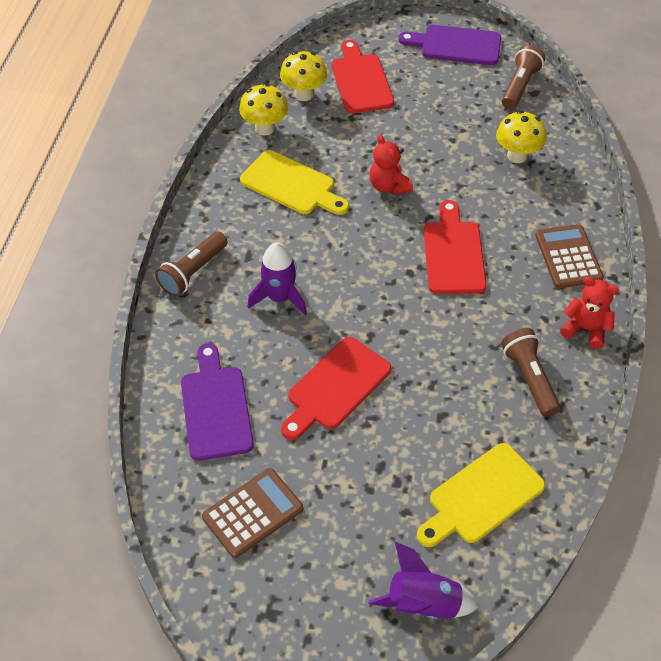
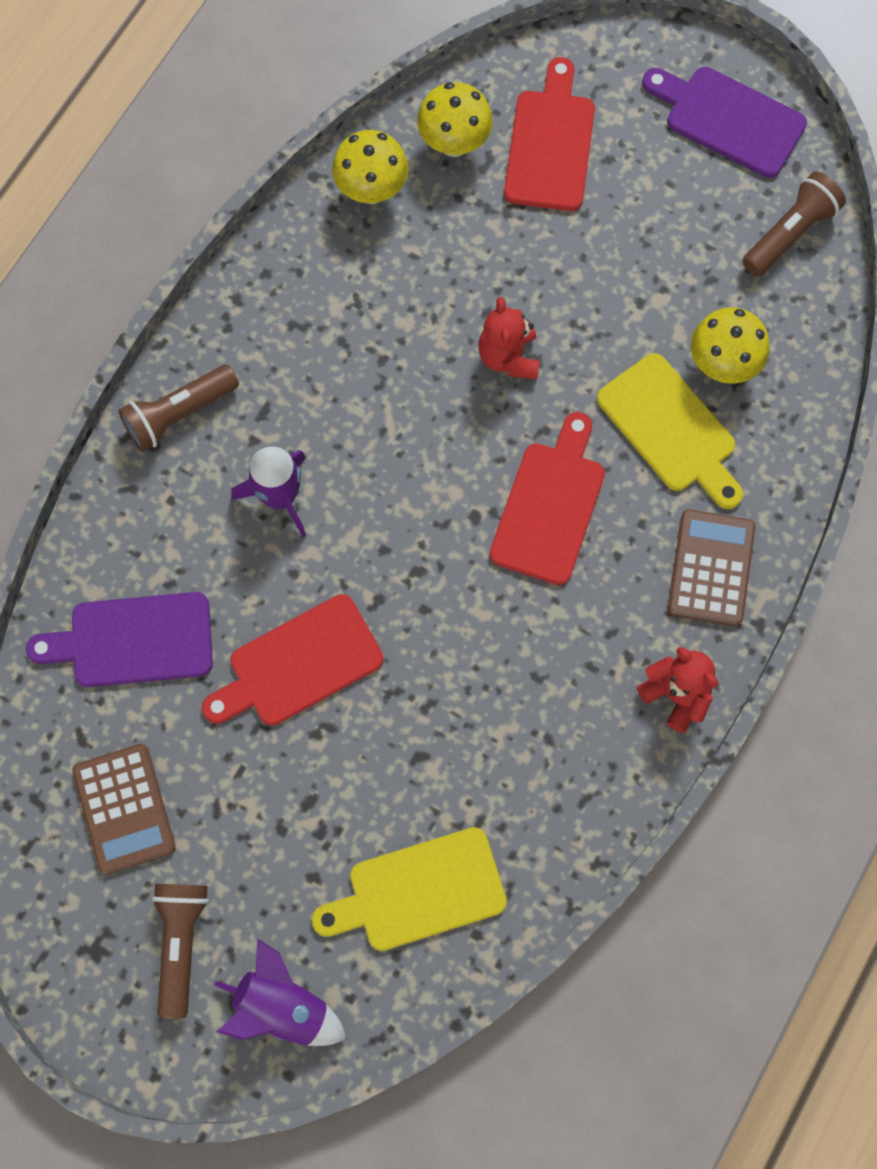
camera: 20 degrees right, 20 degrees up
purple cutting board [181,343,254,461] -> purple cutting board turned 105 degrees counterclockwise [26,592,213,687]
brown calculator [202,468,303,558] -> brown calculator turned 90 degrees clockwise [72,744,176,875]
yellow cutting board [240,150,349,215] -> yellow cutting board moved to [597,353,743,509]
brown flashlight [501,328,560,417] -> brown flashlight moved to [152,884,209,1019]

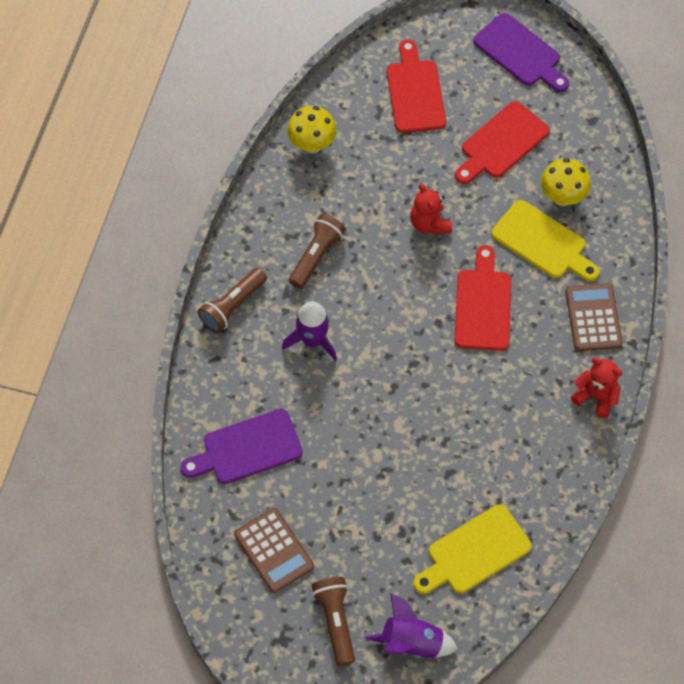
camera: 15 degrees left, 10 degrees down
red cutting board [202,594,384,726] -> red cutting board moved to [455,101,550,184]
yellow mushroom [417,82,493,157] -> none
purple cutting board [642,67,807,178] -> purple cutting board turned 150 degrees counterclockwise [473,13,569,92]
brown flashlight [742,171,846,276] -> brown flashlight moved to [289,214,346,289]

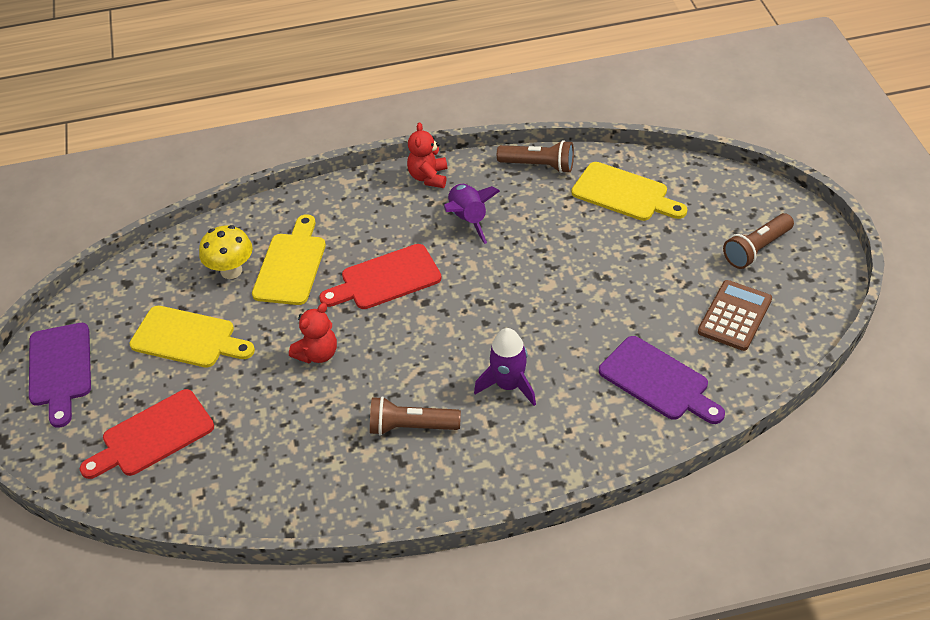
camera: 115 degrees left, 15 degrees down
brown flashlight [198,268,267,333] -> brown flashlight moved to [497,140,574,173]
yellow mushroom [287,106,337,154] -> none
purple rocket [365,593,458,658] -> purple rocket moved to [444,184,500,244]
red cutting board [455,101,550,184] -> yellow cutting board [129,306,255,368]
purple cutting board [473,13,569,92] -> purple cutting board turned 150 degrees clockwise [29,323,91,428]
brown calculator [565,283,622,351] -> none

